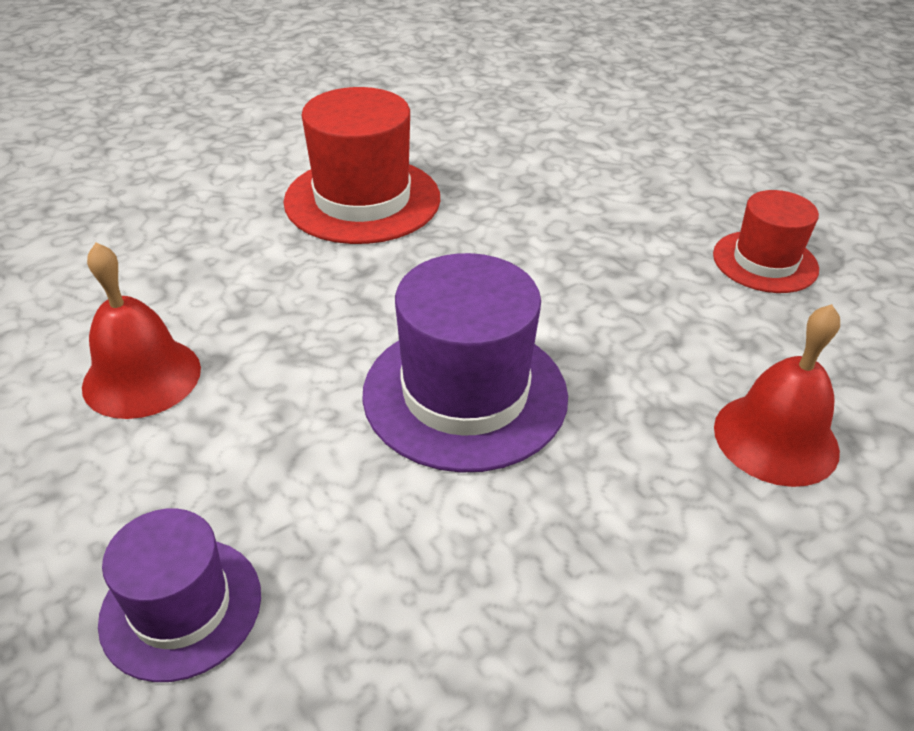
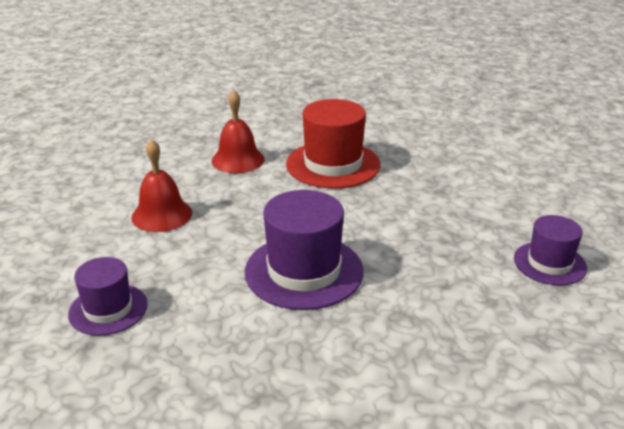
camera: 30 degrees right, 10 degrees down
red hat [713,190,819,293] -> purple hat [514,215,587,285]
red bell [714,304,840,487] -> red bell moved to [212,90,265,173]

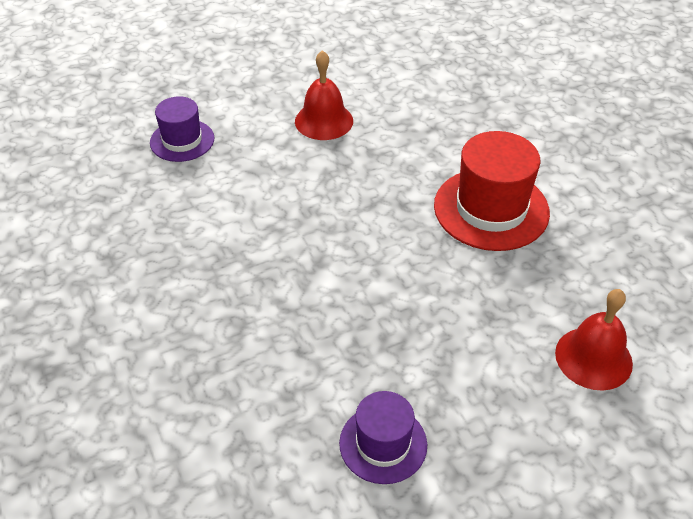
camera: 70 degrees right, 15 degrees up
red bell [212,90,265,173] -> red bell moved to [555,289,633,391]
purple hat [245,190,364,310] -> none

